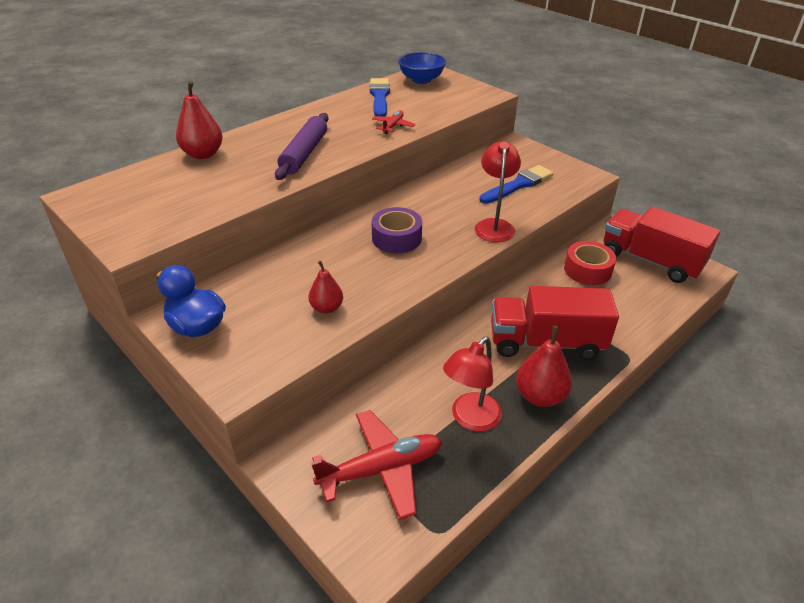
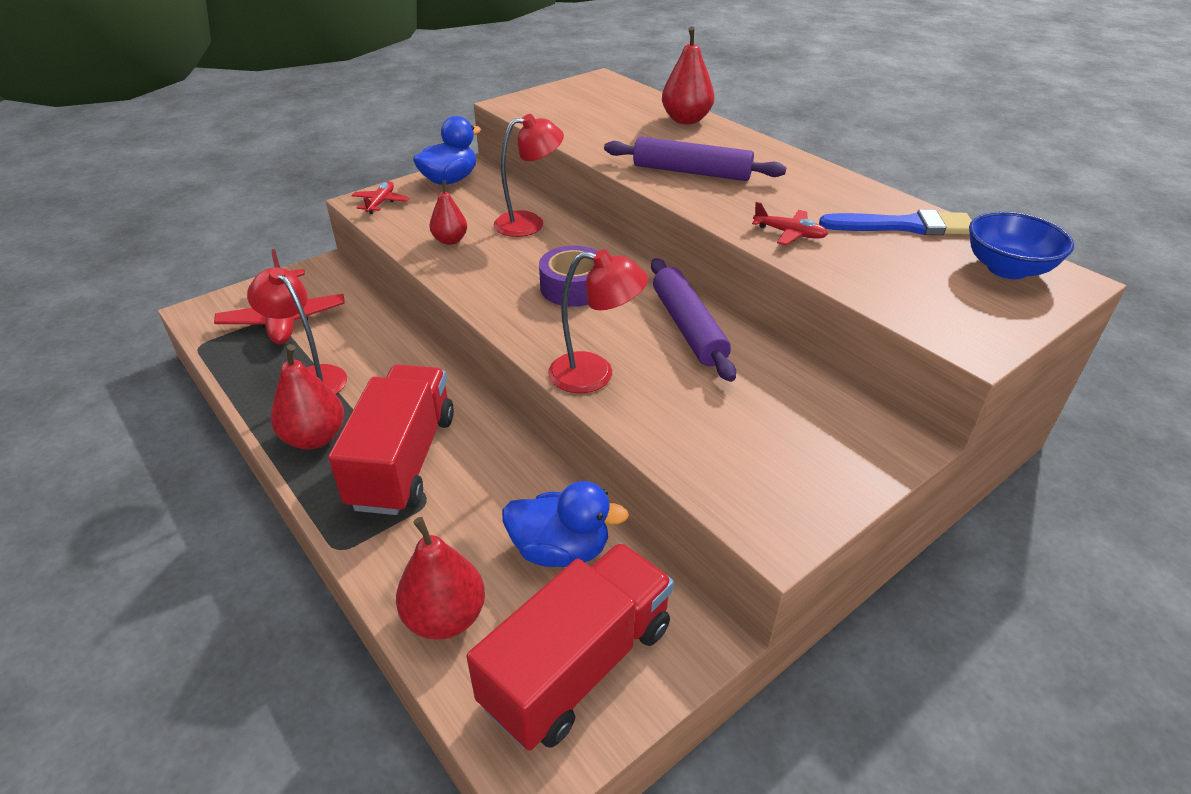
camera: 95 degrees right, 0 degrees up
blue brush [479,165,554,204] -> none
red tape [564,241,616,285] -> blue duck [502,481,629,567]
none -> red plane [351,181,409,214]
none -> red pear [396,517,485,640]
none -> red lamp [493,114,564,237]
none -> purple rolling pin [651,258,736,382]

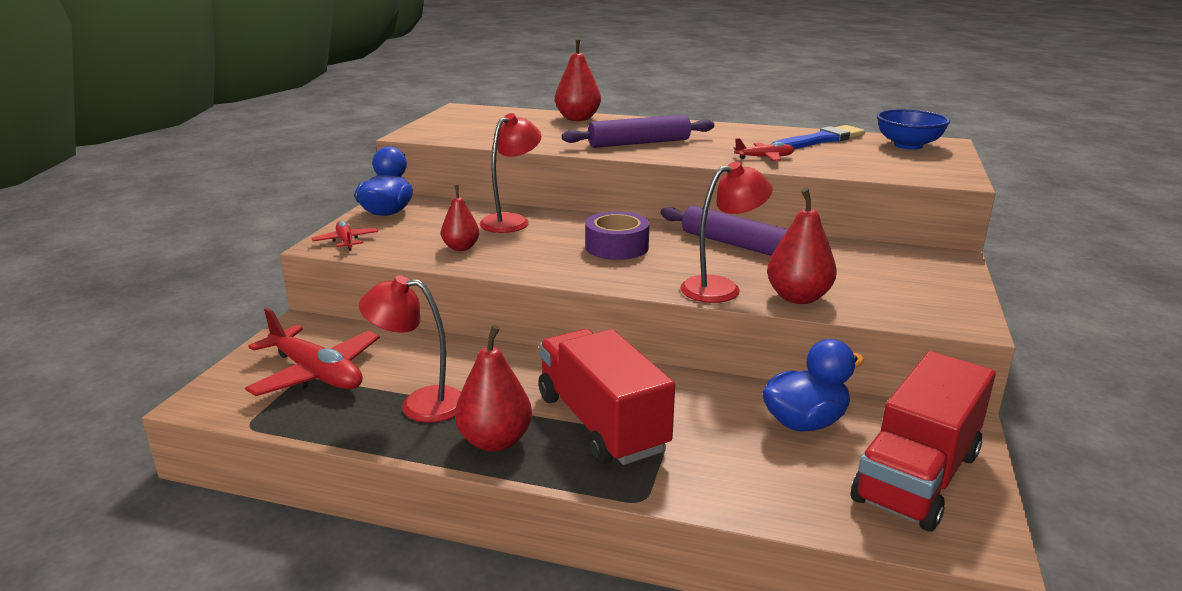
camera: 35 degrees left, 15 degrees down
red pear [396,517,485,640] -> red pear moved to [767,188,837,304]
red truck [466,543,674,751] -> red truck turned 150 degrees counterclockwise [851,351,996,532]

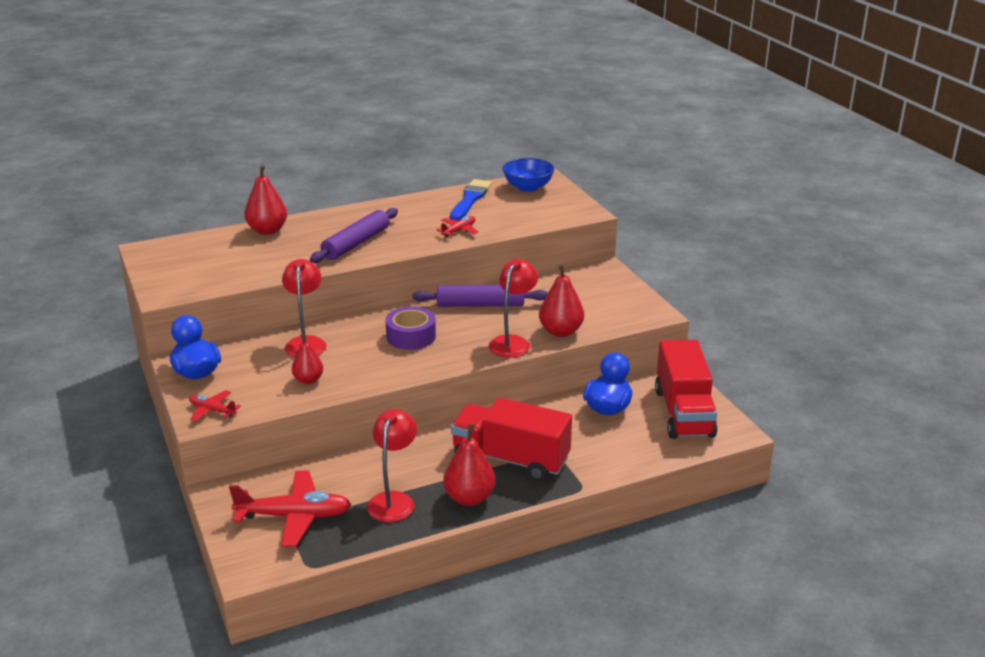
camera: 40 degrees left, 5 degrees up
red lamp [359,275,461,422] -> red lamp turned 135 degrees clockwise [367,409,417,522]

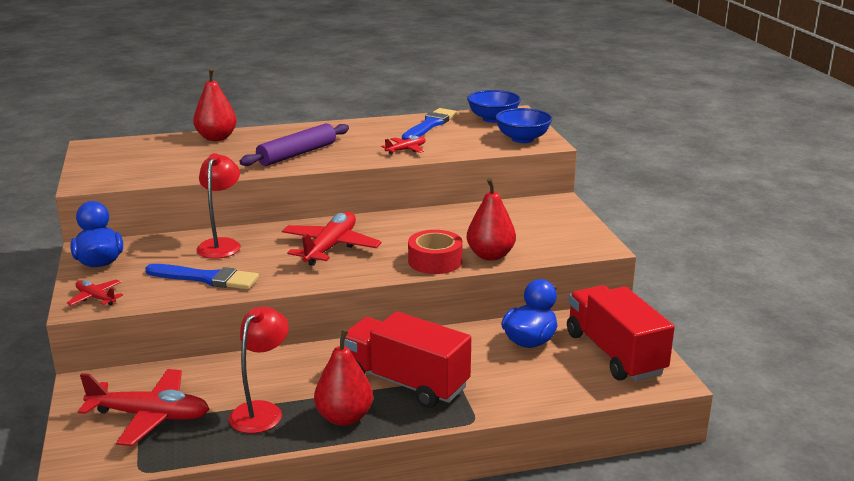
camera: 10 degrees right, 5 degrees down
red pear [292,333,323,384] -> blue brush [145,264,259,290]
purple tape [385,306,436,350] -> red plane [282,212,382,266]
purple rolling pin [412,285,548,307] -> none
red lamp [489,259,538,358] -> red tape [408,230,463,274]
red truck [655,339,718,439] -> red truck turned 150 degrees clockwise [567,285,675,381]
none -> blue bowl [495,108,552,143]

